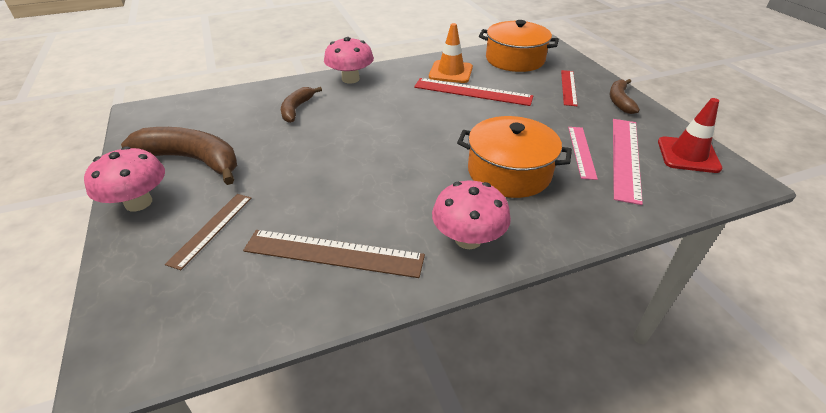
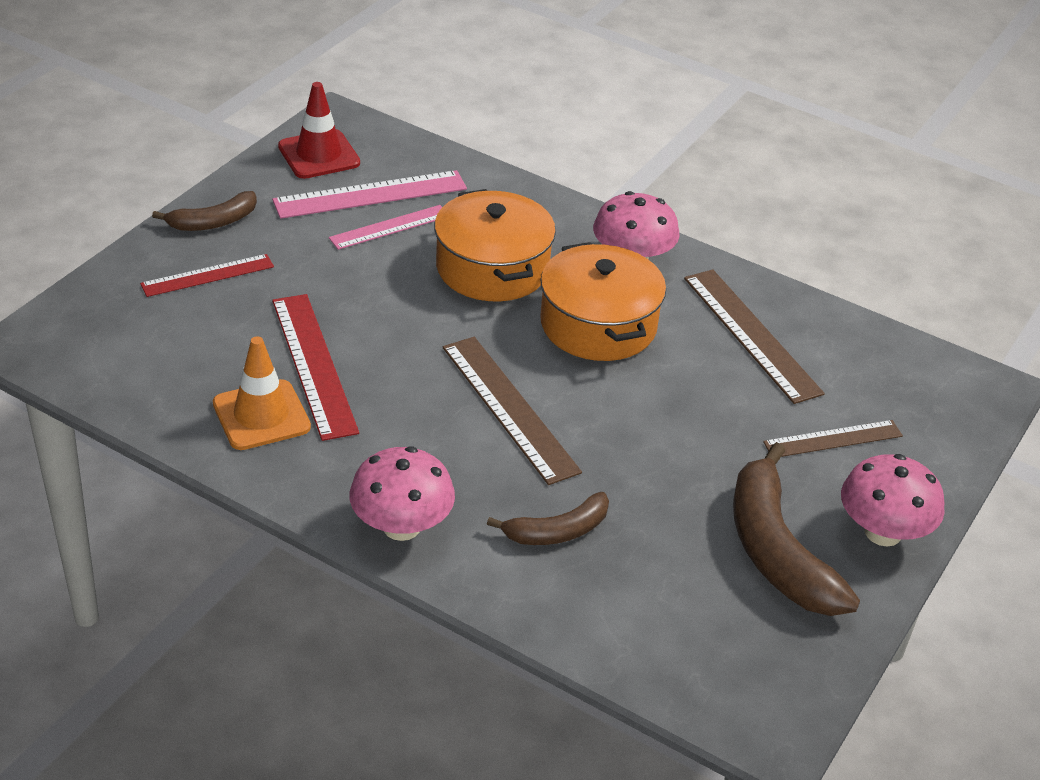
camera: 130 degrees left, 0 degrees up
orange pot [479,20,559,72] -> orange pot moved to [540,242,666,361]
none -> brown ruler [443,337,582,485]

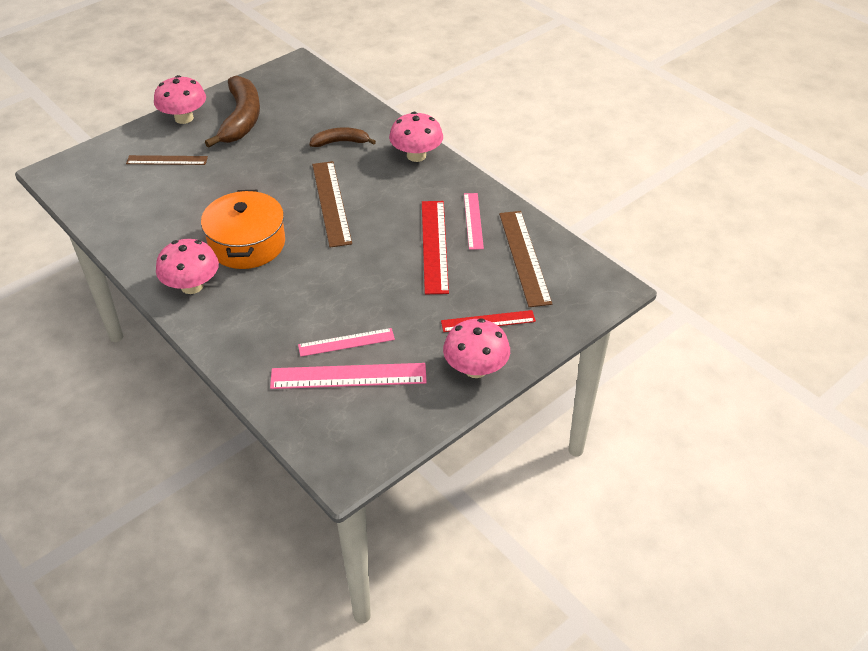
camera: 160 degrees left, 5 degrees up
brown banana [152,191,257,231] -> pink mushroom [443,319,510,378]
orange traffic cone [213,336,311,450] -> pink ruler [464,193,484,250]
red traffic cone [278,82,360,179] -> none
orange pot [434,189,556,302] -> none
brown ruler [684,270,825,404] -> brown ruler moved to [499,211,552,307]

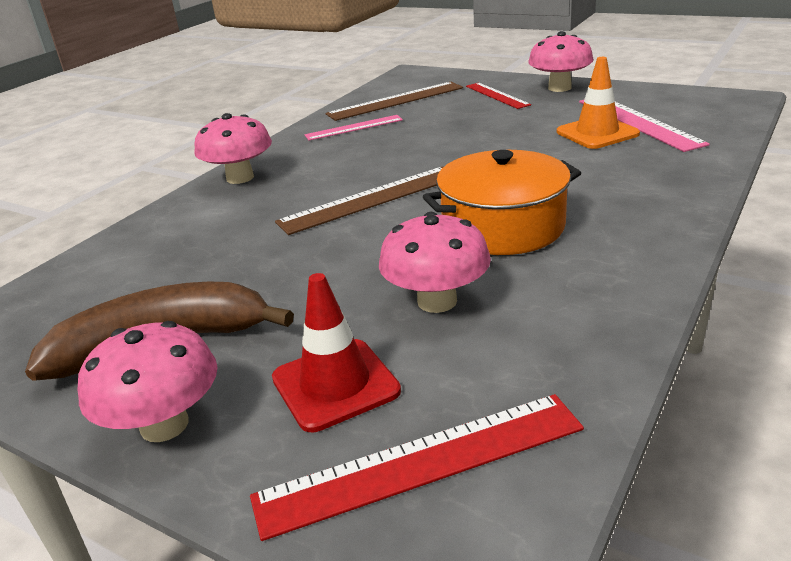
camera: 105 degrees left, 15 degrees down
brown ruler [126,155,208,165] -> red traffic cone [272,273,401,432]
pink mushroom [156,239,219,294] -> pink mushroom moved to [379,212,491,313]
pink ruler [298,328,395,357] -> orange traffic cone [557,57,640,149]
brown banana [310,127,376,147] -> none
red ruler [422,201,449,294] -> red ruler moved to [250,394,584,541]

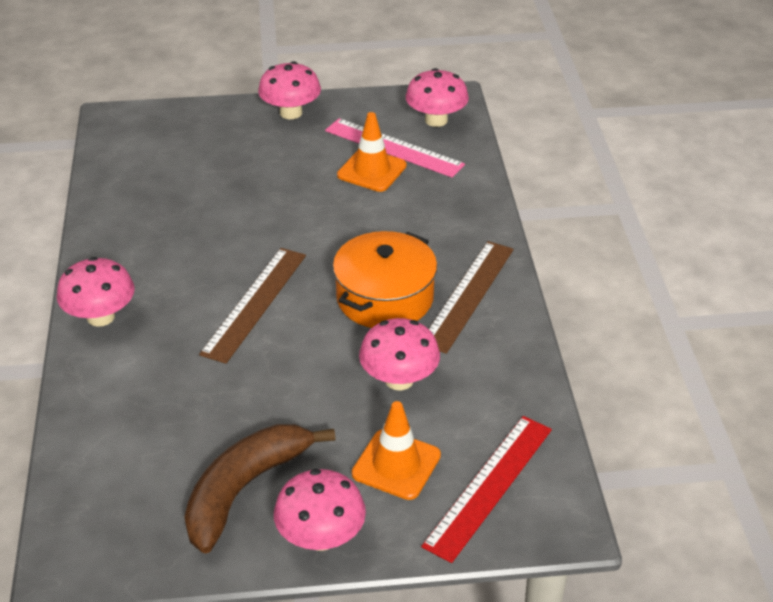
camera: 40 degrees left, 10 degrees up
red traffic cone [272,273,401,432] -> orange traffic cone [352,401,441,500]
pink ruler [305,115,403,141] -> none
brown ruler [325,82,463,121] -> brown ruler moved to [429,241,514,354]
red ruler [466,83,531,109] -> none
none -> pink mushroom [406,68,469,127]

